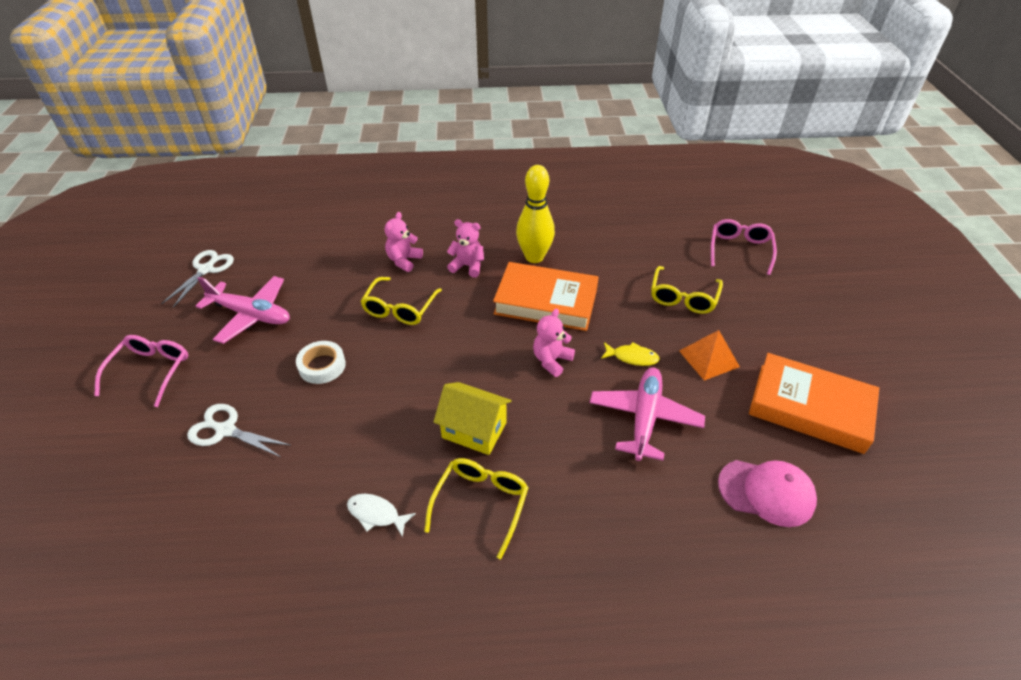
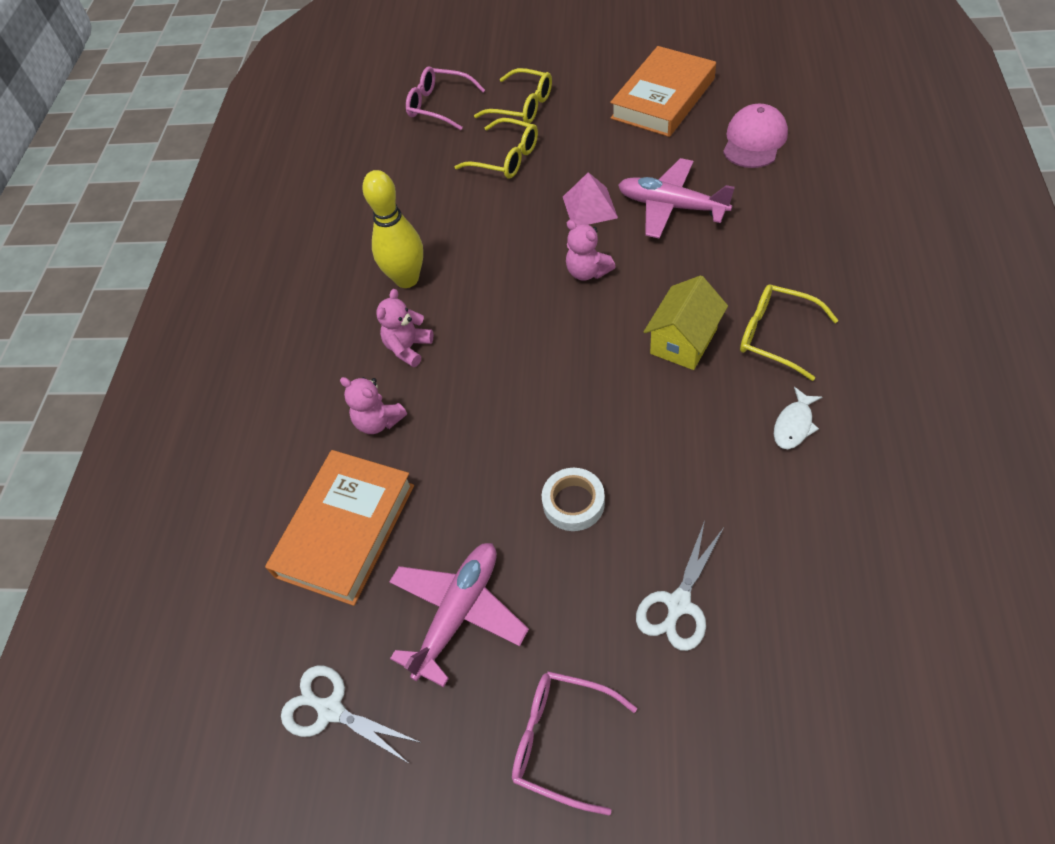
camera: 75 degrees left, 10 degrees up
yellow glasses [360,277,442,325] -> yellow glasses moved to [474,68,552,124]
orange book [493,262,599,331] -> orange book moved to [265,450,414,606]
yellow fish [601,342,660,366] -> pink pyramid [563,172,618,225]
orange pyramid [679,330,740,381] -> none

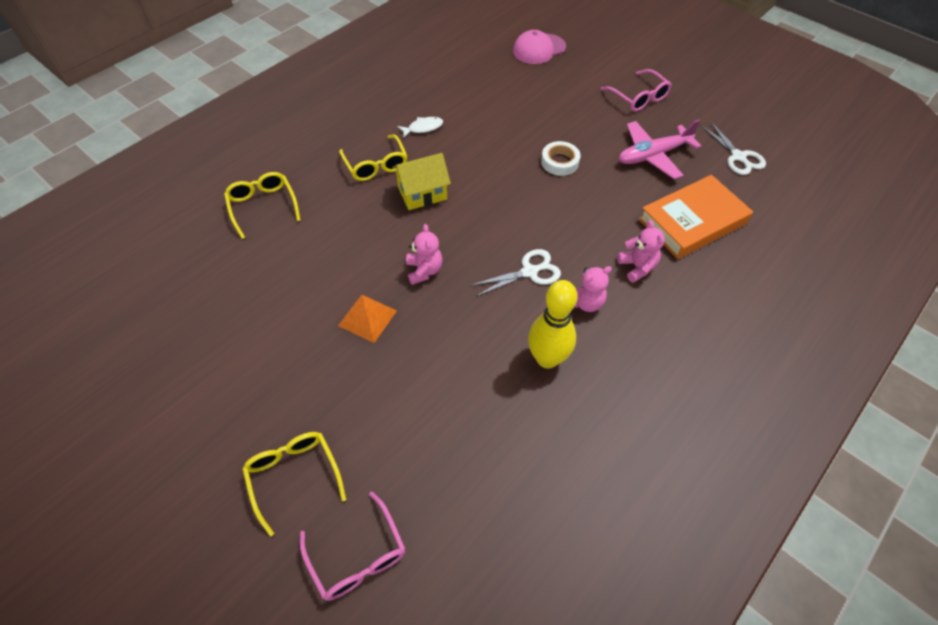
camera: 150 degrees left, 0 degrees up
yellow glasses [455,118,538,179] -> yellow glasses moved to [224,172,301,239]
pink pyramid [563,172,618,225] -> orange pyramid [338,295,397,343]
orange book [610,46,716,137] -> none
pink plane [618,158,735,239] -> none
white scissors [636,521,724,651] -> white scissors moved to [470,249,561,296]
pink cap [723,104,788,168] -> pink cap moved to [513,30,566,64]

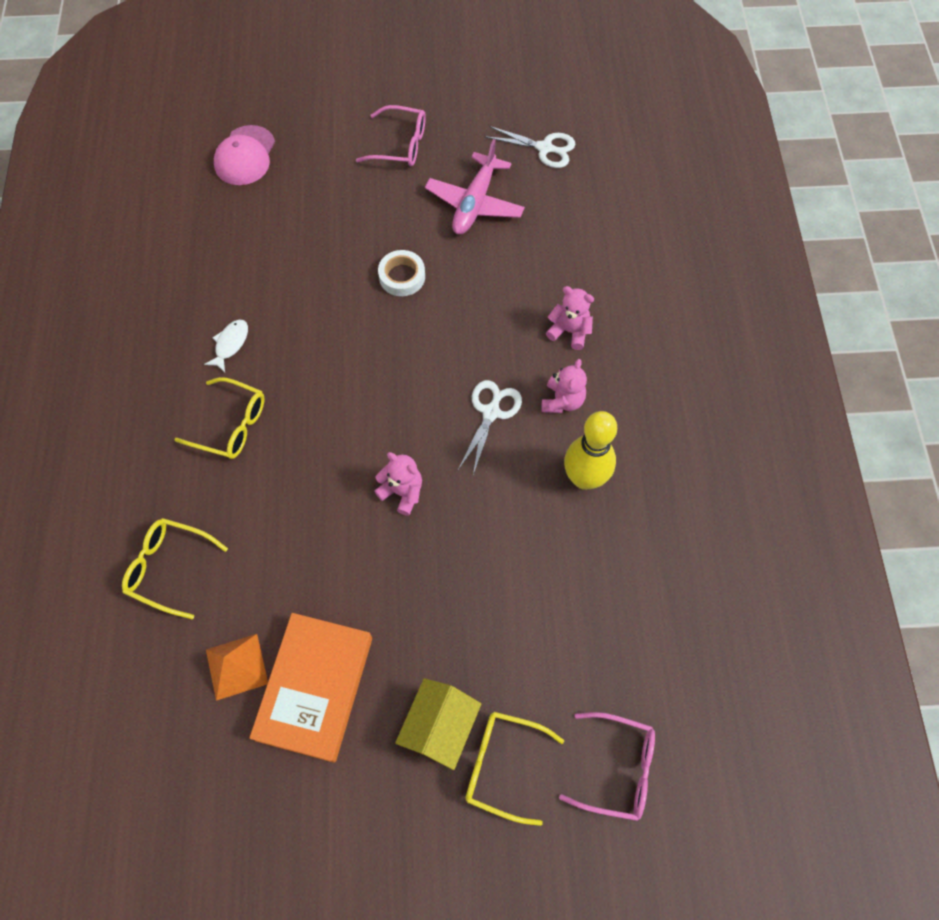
camera: 45 degrees left, 10 degrees up
orange pyramid [338,295,397,343] -> orange pyramid moved to [206,634,268,701]
yellow house [392,153,451,210] -> yellow house moved to [395,678,481,770]
orange book [639,175,753,259] -> orange book moved to [249,613,372,763]

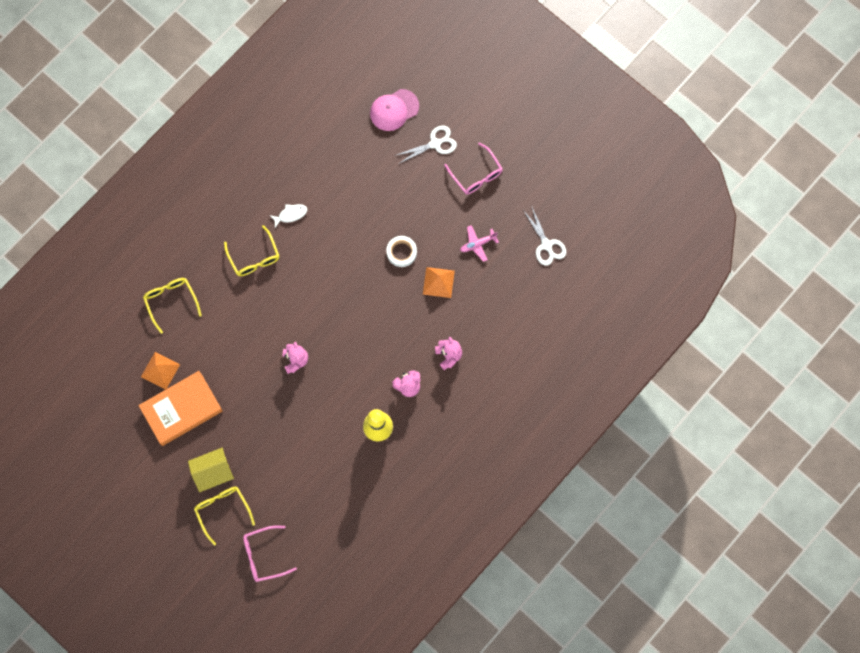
camera: 45 degrees right, 10 degrees up
pink plane [425,139,525,235] -> pink plane [460,225,499,262], size x0.57
white scissors [458,380,522,475] -> white scissors moved to [394,126,457,163]
pink glasses [559,712,655,821] -> pink glasses turned 105 degrees clockwise [243,526,297,582]
none -> orange pyramid [423,267,455,298]

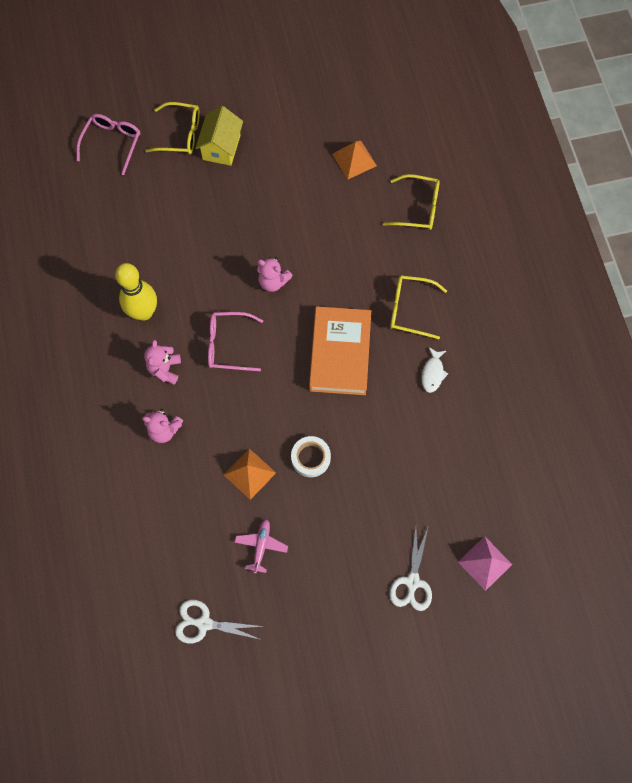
camera: 125 degrees right, 5 degrees down
orange book [138,371,223,446] -> orange book moved to [309,306,371,395]
pink cap [370,89,419,131] -> pink pyramid [458,536,512,591]
pink glasses [444,143,503,195] -> pink glasses moved to [208,312,263,371]

